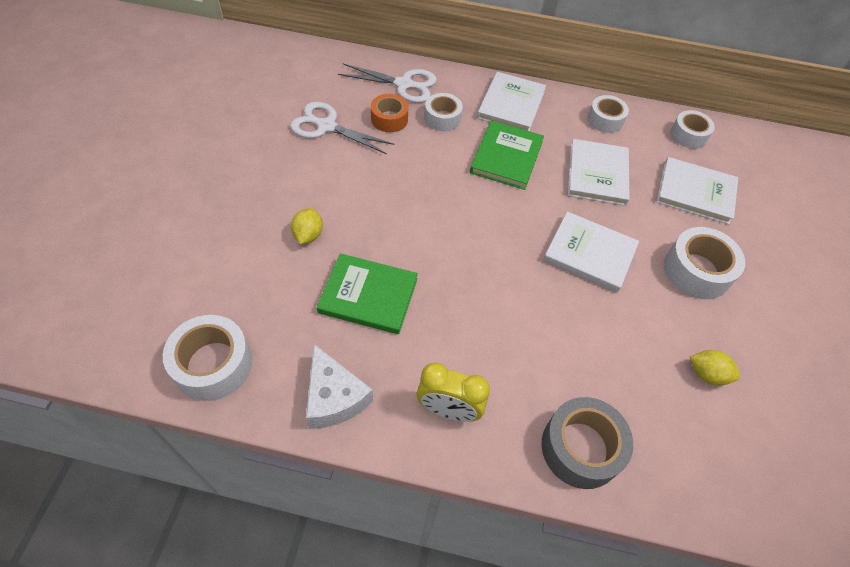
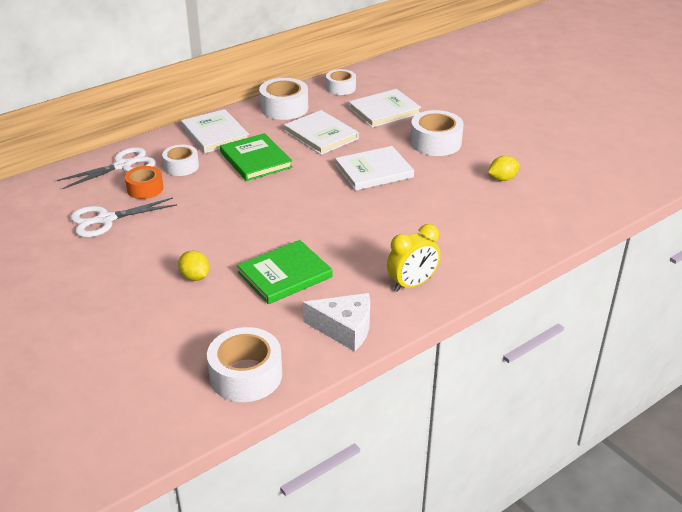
camera: 45 degrees left, 20 degrees down
grey tape [542,397,633,489] -> none
white tape [588,95,629,133] -> white tape [259,78,308,120], size x1.54

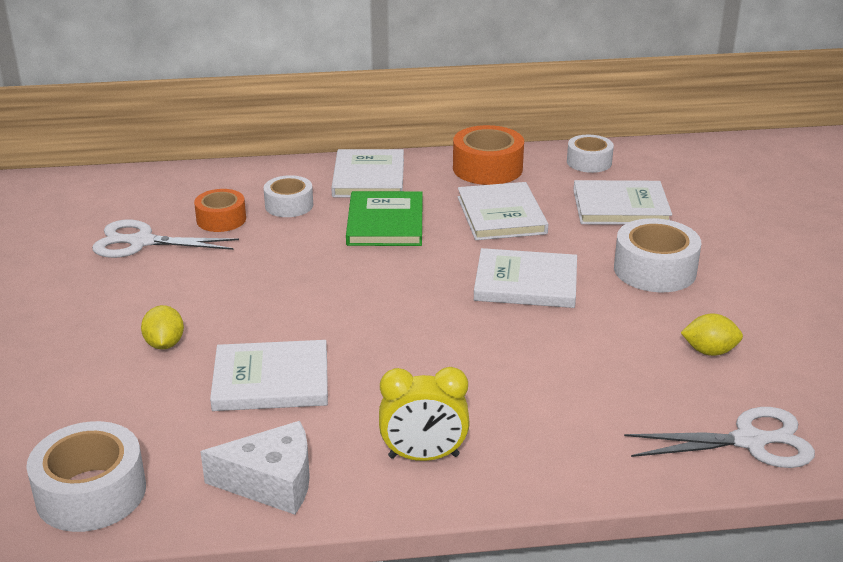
camera: 30 degrees right, 5 degrees down
white scissors [57,147,156,189] -> white scissors moved to [624,407,815,468]
green book [237,240,332,304] -> white book [210,340,328,411]
white tape [259,78,308,120] -> orange tape [453,125,524,185]
white cheese [303,293,370,352] -> white cheese turned 45 degrees counterclockwise [200,421,310,515]

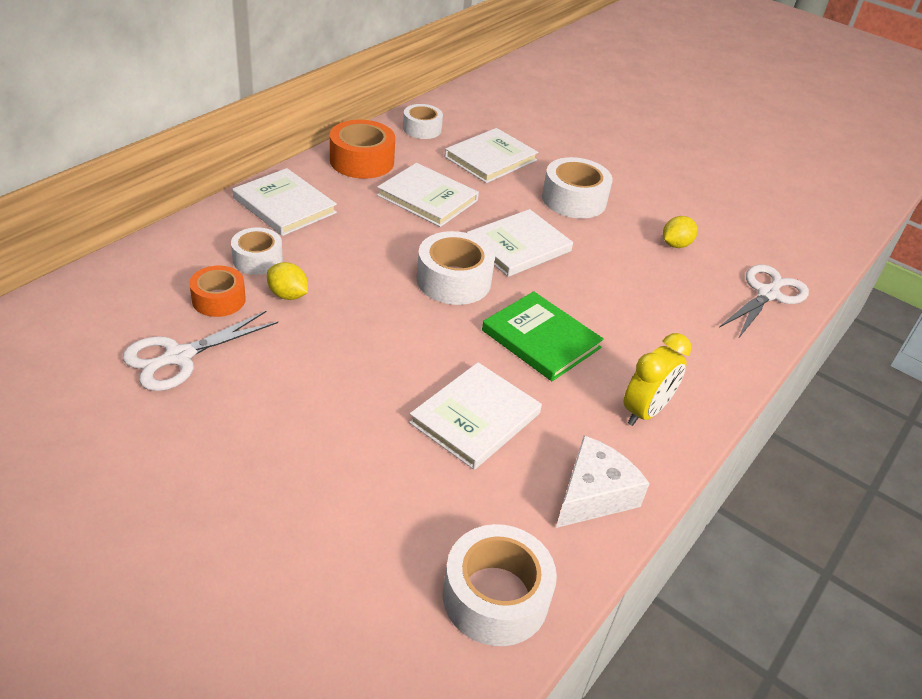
camera: 50 degrees left, 10 degrees up
yellow lemon [141,305,184,349] -> yellow lemon moved to [267,262,308,300]
green book [346,191,422,246] -> green book moved to [482,291,604,381]
none -> white tape [417,231,495,305]

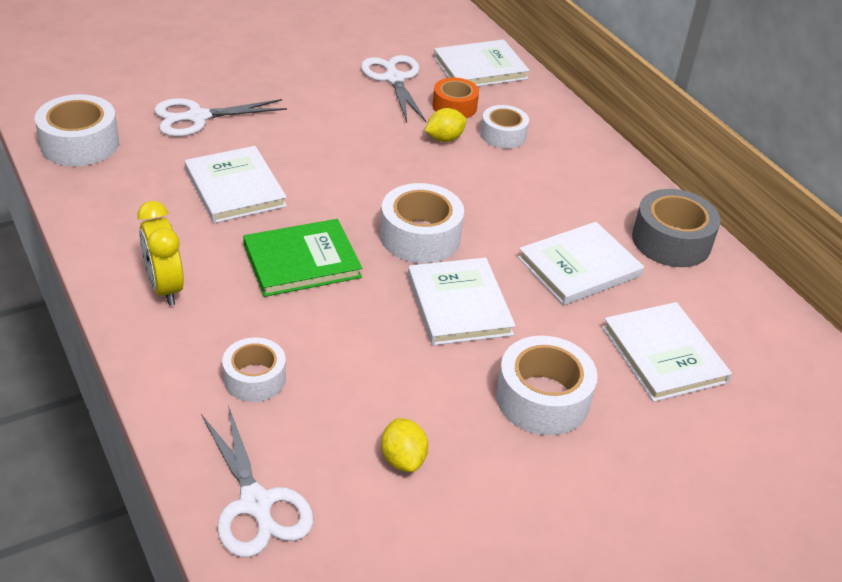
camera: 115 degrees right, 0 degrees up
white book [232,168,337,236] -> white book moved to [434,39,530,87]
orange tape [330,120,395,179] -> grey tape [632,189,721,267]
white tape [403,104,443,139] -> white tape moved to [222,338,286,402]
white cheese [556,435,650,528] -> none
none -> white scissors [154,98,287,137]

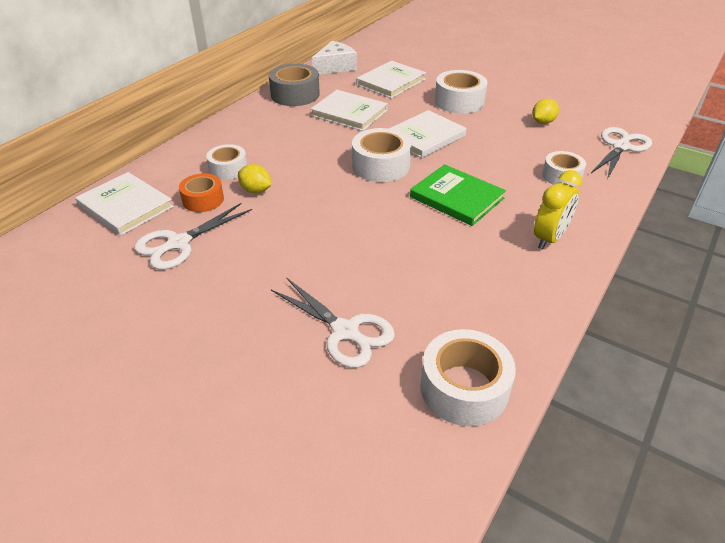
camera: 115 degrees left, 0 degrees up
white book [185,146,287,223] -> none
none -> white cheese [312,41,357,74]

